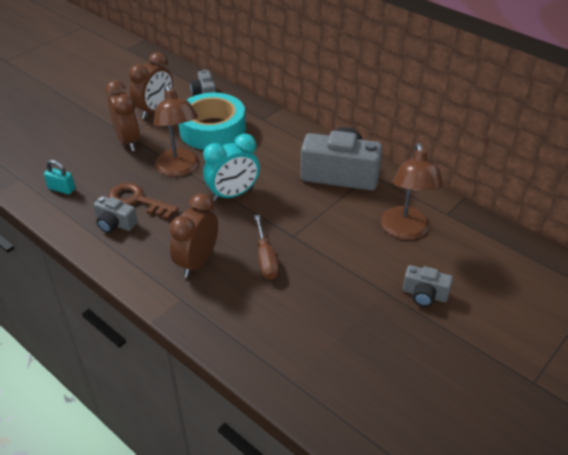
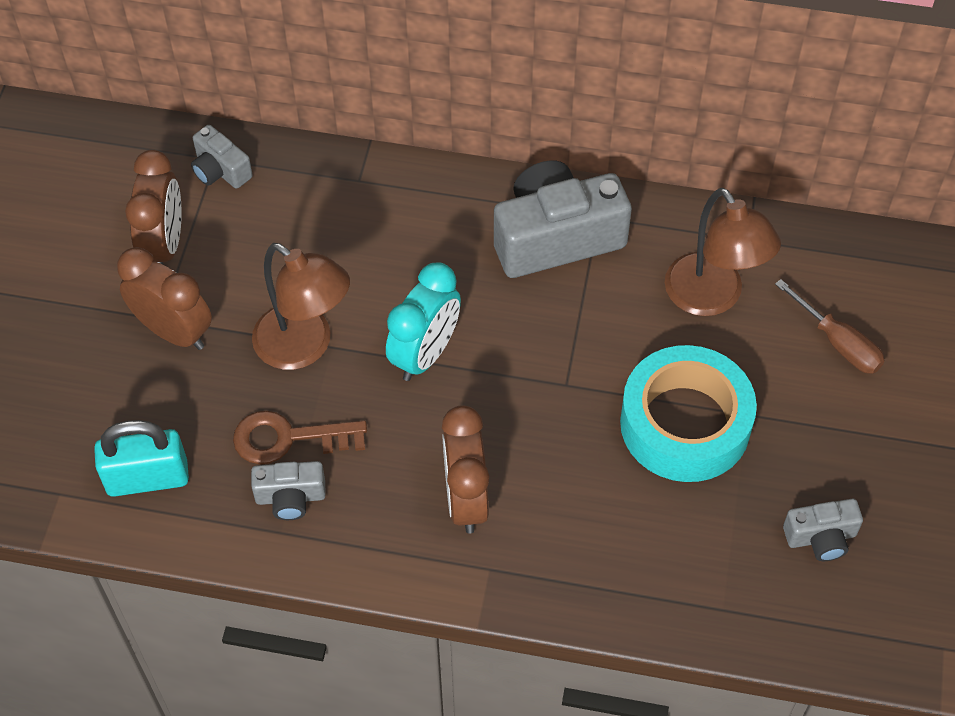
camera: 30 degrees left, 15 degrees up
turquoise padlock [44,160,75,194] -> turquoise padlock [94,420,189,497], size x1.69
turquoise tape [179,92,246,150] -> turquoise tape moved to [620,345,757,482]
brown screwdriver [254,215,279,280] -> brown screwdriver moved to [775,279,885,374]
grey camera [403,265,453,307] -> grey camera moved to [783,499,863,561]

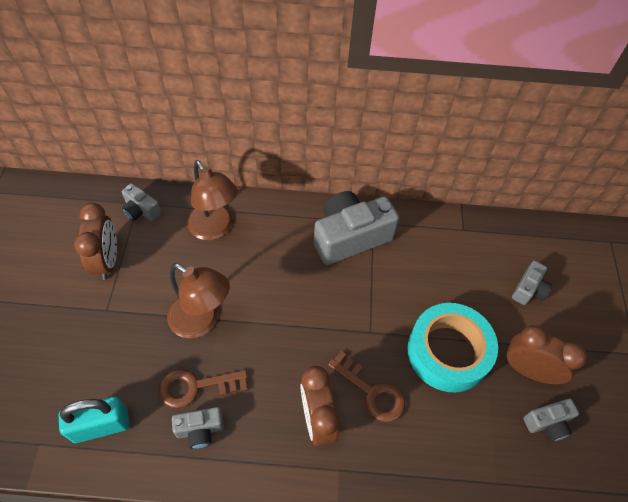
camera: 10 degrees left, 0 degrees up
brown clock [117,247,212,350] -> brown clock moved to [505,325,587,384]
turquoise clock [386,262,461,381] -> none
brown lamp [665,188,781,316] -> brown lamp moved to [187,160,238,240]
brown screwdriver [775,279,885,374] -> grey camera [512,261,552,305]
none -> brown key [328,351,405,422]

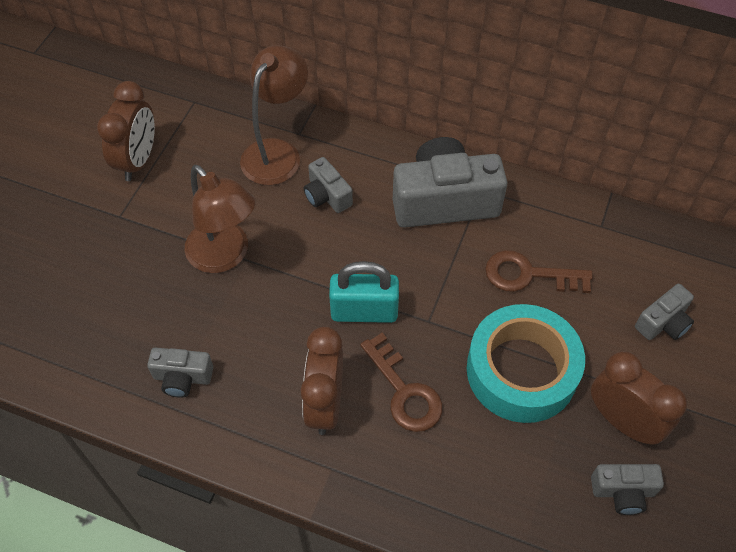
camera: 20 degrees right, 0 degrees up
turquoise padlock [59,397,129,443] -> turquoise padlock moved to [329,261,399,323]
grey camera [122,183,161,221] -> grey camera moved to [304,157,353,213]
brown key [159,369,247,408] -> brown key moved to [485,250,593,293]
brown lamp [187,160,238,240] -> brown lamp turned 135 degrees counterclockwise [240,46,308,185]

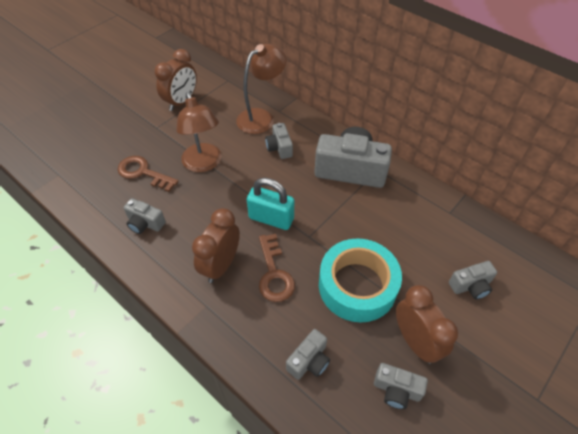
camera: 20 degrees right, 5 degrees down
brown key [485,250,593,293] -> brown key moved to [118,156,179,192]
none -> grey camera [286,329,330,380]

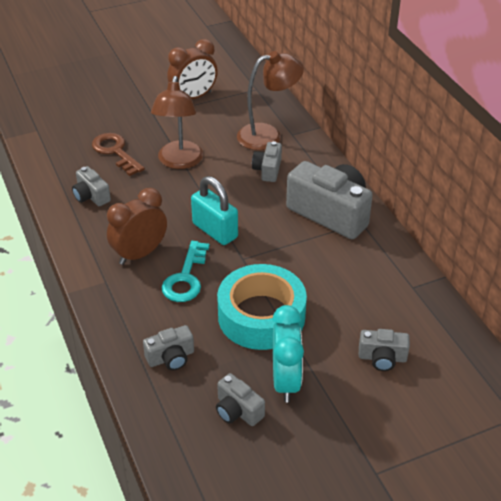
camera: 25 degrees right, 10 degrees down
brown key [259,234,295,302] -> turquoise key [161,241,210,302]
brown clock [396,285,458,364] -> turquoise clock [272,305,304,402]

